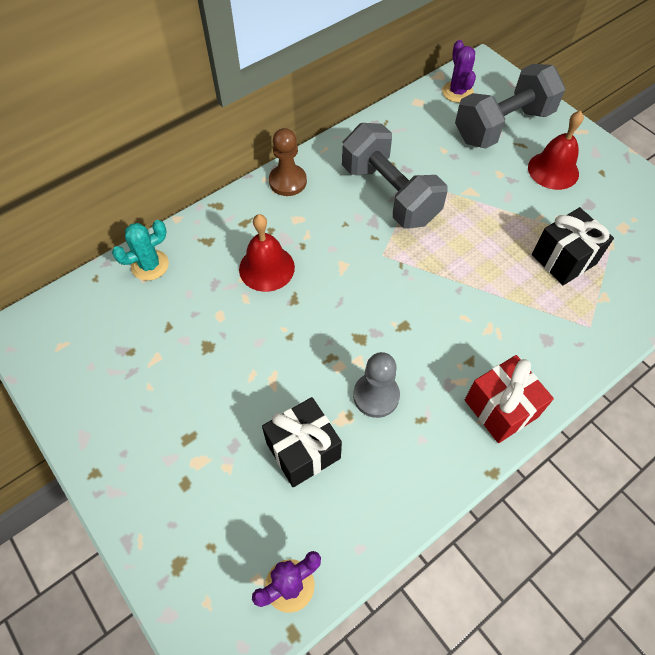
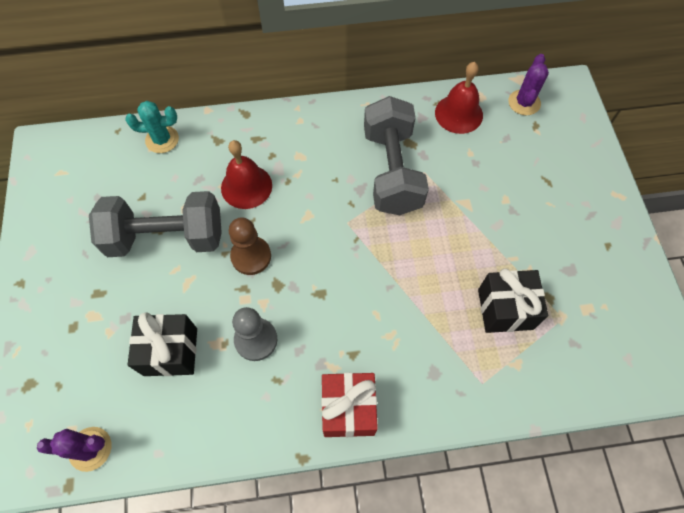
camera: 30 degrees right, 5 degrees up
brown pawn [269,128,307,196] -> brown pawn moved to [229,217,271,275]
grey dumbbell [455,64,565,148] -> grey dumbbell moved to [89,191,222,257]
red bell [528,111,584,190] -> red bell moved to [435,62,483,134]

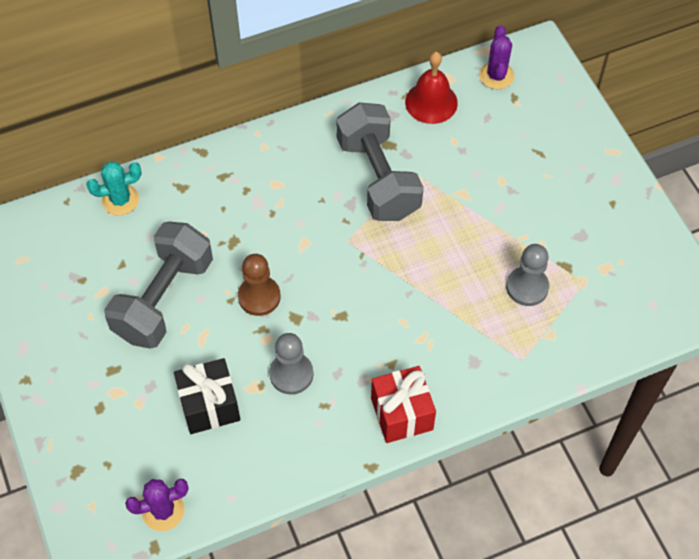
camera: 15 degrees left, 5 degrees down
grey dumbbell [89,191,222,257] -> grey dumbbell turned 45 degrees counterclockwise [104,222,213,349]
red bell [221,140,272,209] -> none
black gift [478,269,548,333] -> grey pawn [506,244,549,306]

